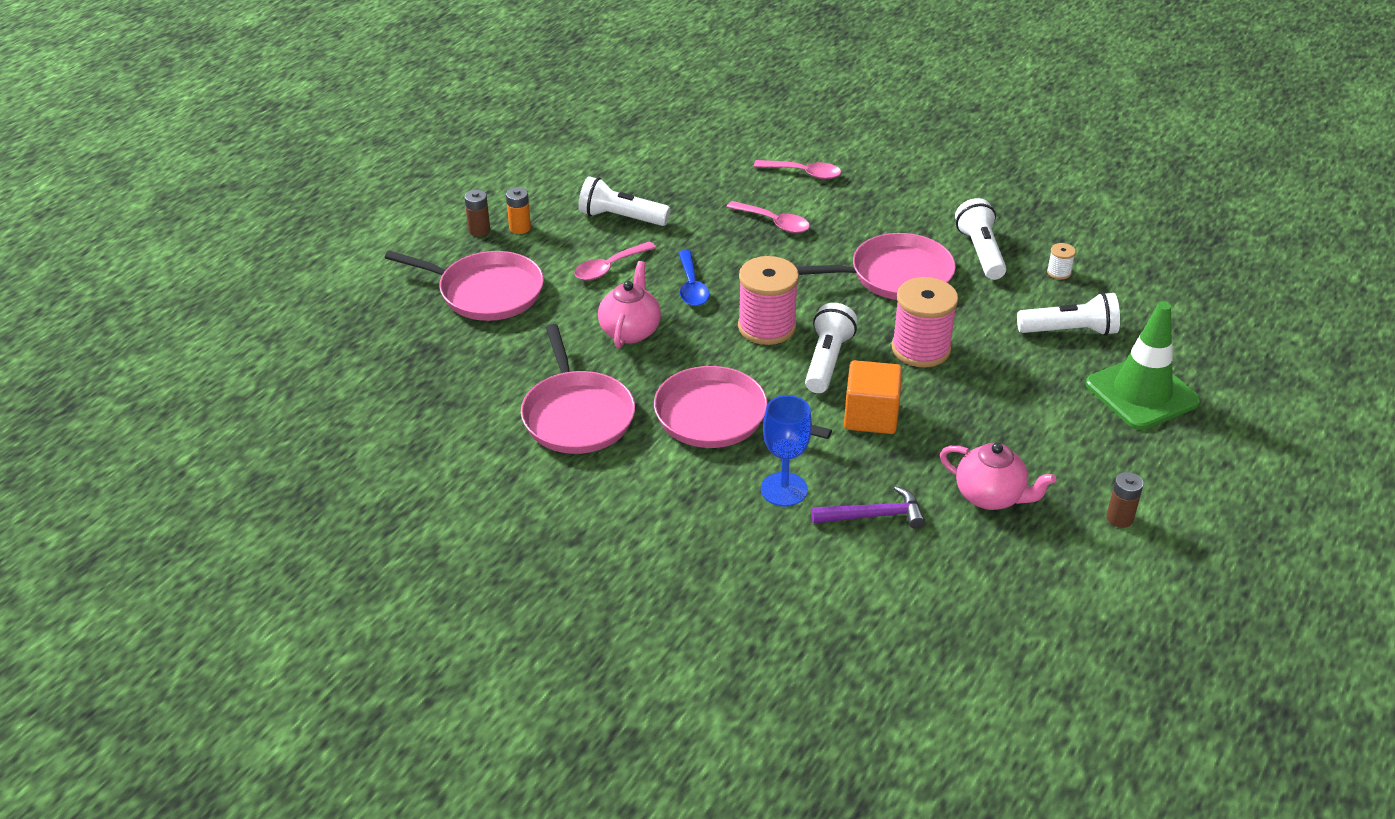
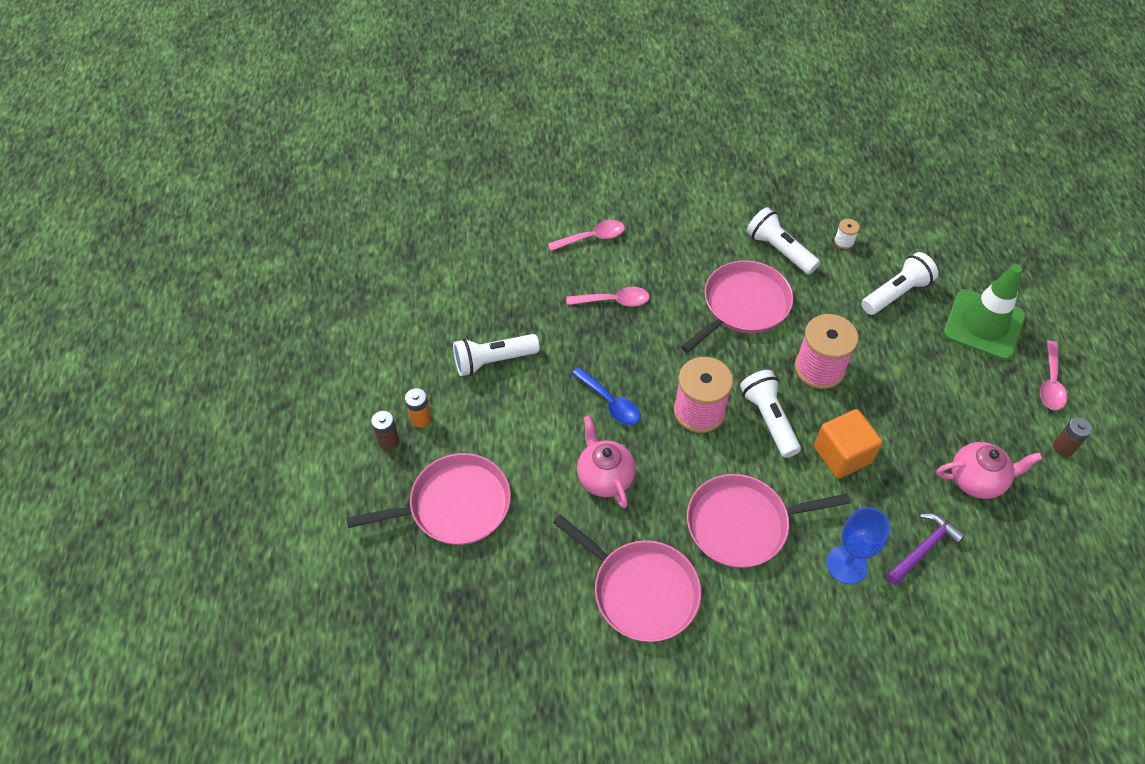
camera: 35 degrees left, 15 degrees up
pink spoon [574,242,656,280] -> pink spoon moved to [1040,341,1067,410]

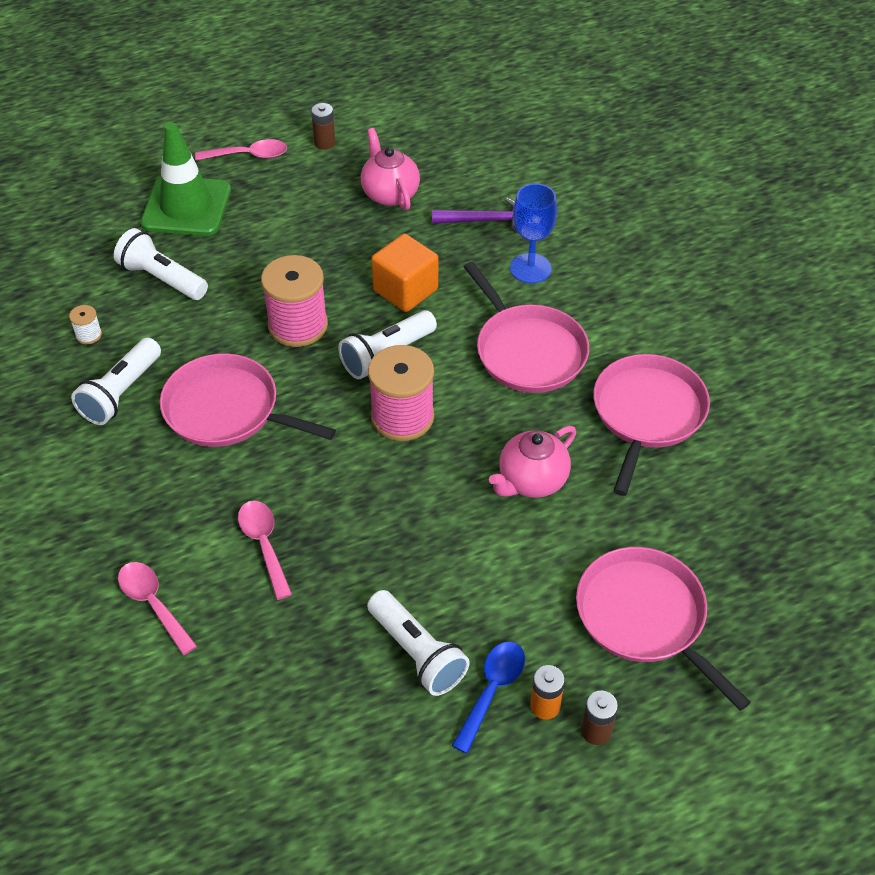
camera: 110 degrees left, 5 degrees down
blue spoon [572,367,640,425] -> blue spoon moved to [452,642,525,754]
purple hammer [886,513,965,585] -> purple hammer turned 150 degrees clockwise [432,197,518,233]

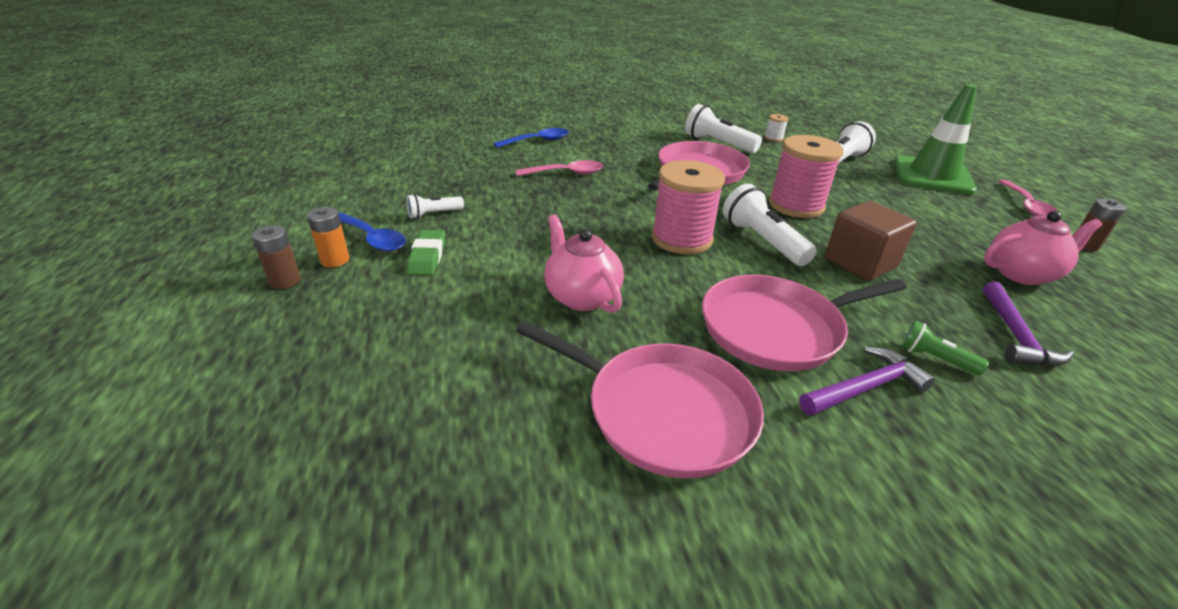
camera: 100 degrees right, 15 degrees down
pink spoon [118,562,197,655] -> blue spoon [493,128,569,148]
white flashlight [367,590,470,696] -> white flashlight [407,194,464,219], size x0.55
orange cube [371,234,438,312] -> brown cube [825,201,917,281]
blue goblet [510,183,557,283] -> green flashlight [900,320,989,375]
pink pan [576,547,751,711] -> none
none -> green eraser [407,230,445,275]
none -> purple hammer [799,346,935,416]

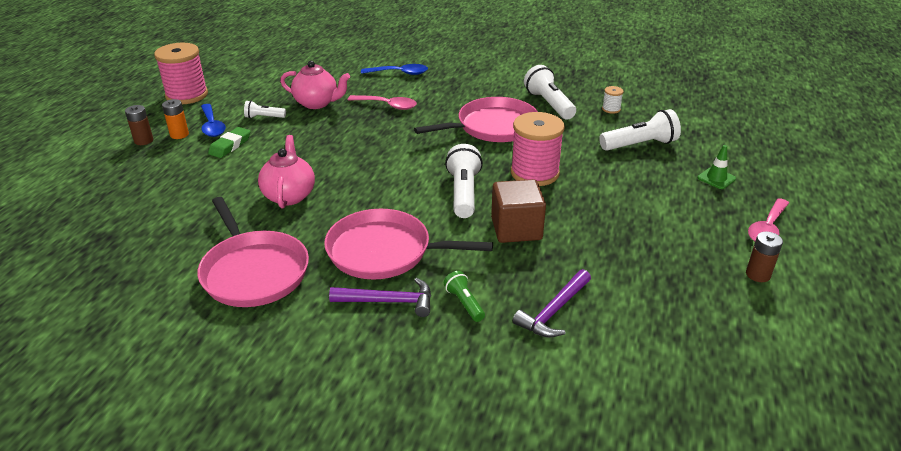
camera: 30 degrees right, 0 degrees up
pink spool [652,160,725,254] -> pink spool moved to [154,43,208,104]
green traffic cone [894,84,977,195] -> green traffic cone [697,145,736,189], size x0.42
pink teapot [984,211,1102,285] -> pink teapot moved to [280,61,350,109]

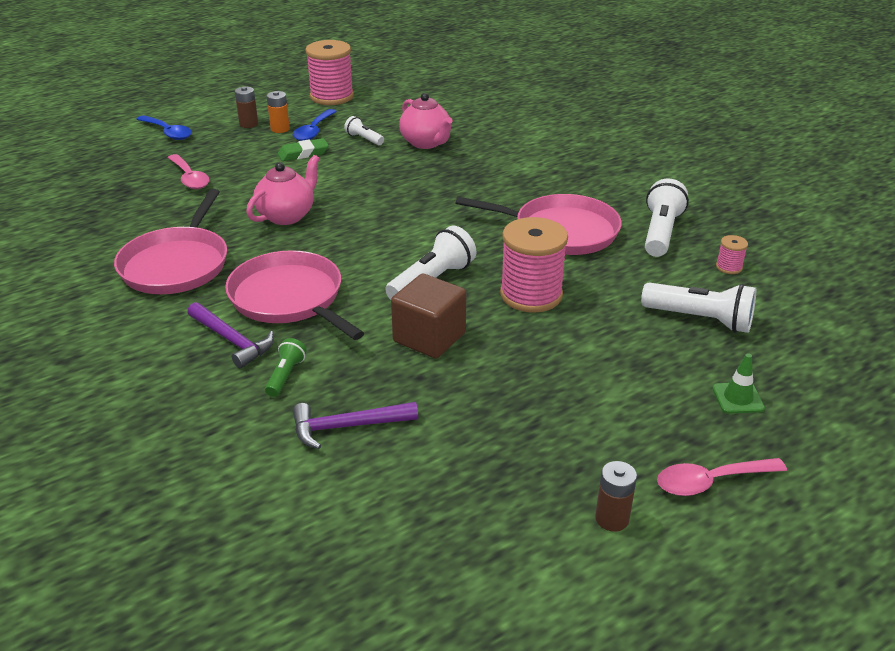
camera: 40 degrees right, 0 degrees up
pink spoon [348,95,417,110] -> pink spoon moved to [168,154,210,189]
blue spoon [361,64,428,75] -> blue spoon moved to [136,115,192,140]
white spool [602,86,624,114] -> pink spool [716,235,748,274]

